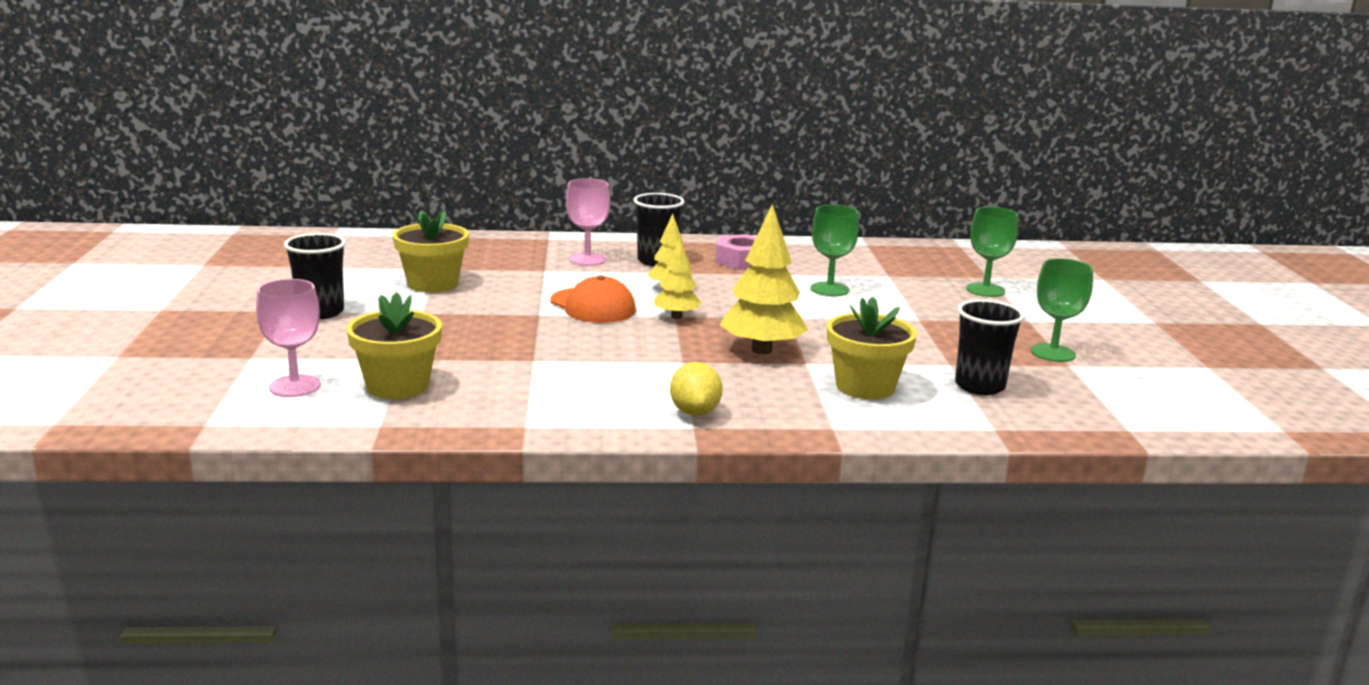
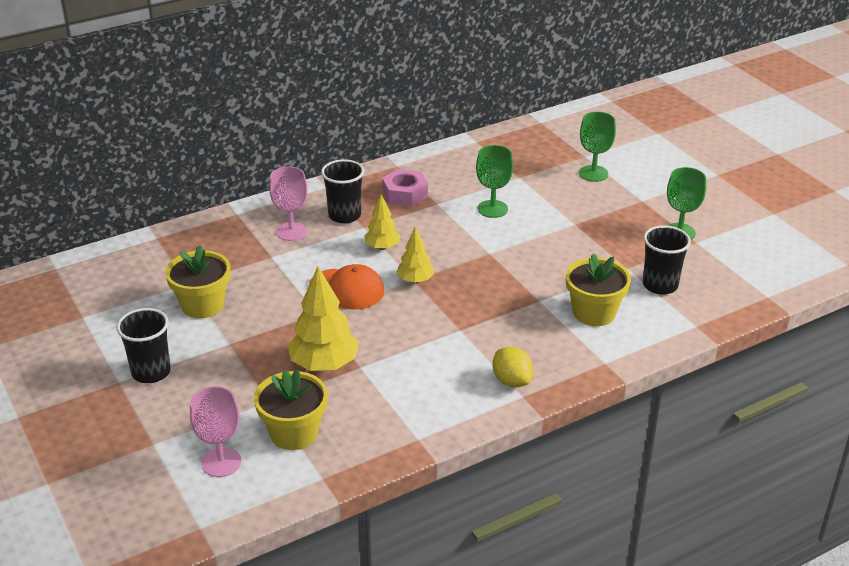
camera: 25 degrees left, 15 degrees up
yellow tree [720,203,808,354] -> yellow tree moved to [288,266,359,371]

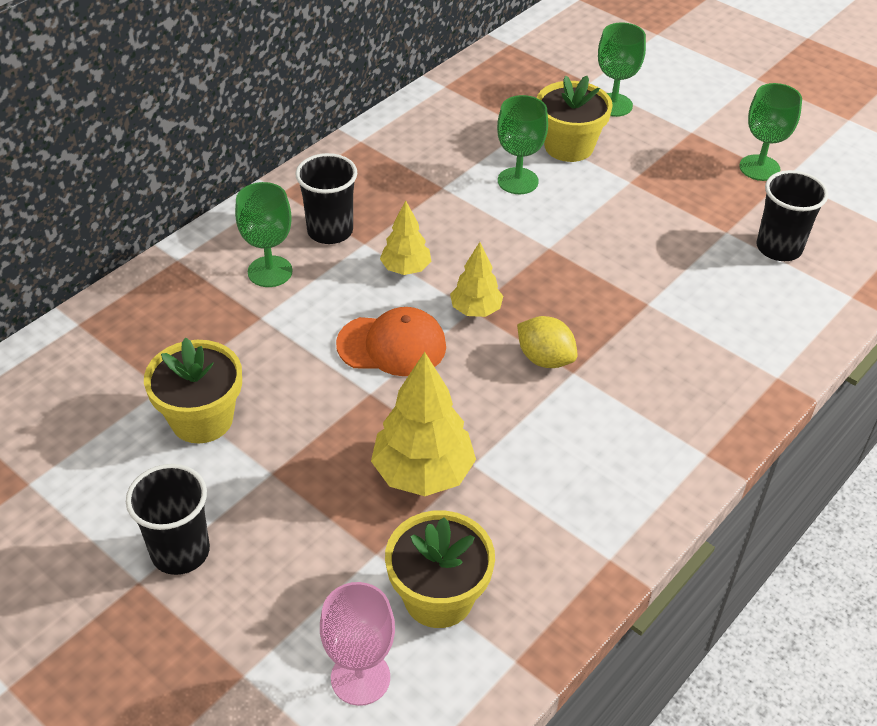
camera: 20 degrees left, 10 degrees up
pink goblet [269,166,308,241] -> green goblet [235,182,293,287]
pink nut [382,169,428,207] -> none
yellow lemon [493,347,533,387] -> yellow lemon moved to [517,316,578,368]
yellow flower pot [566,253,631,326] -> yellow flower pot moved to [537,76,613,162]

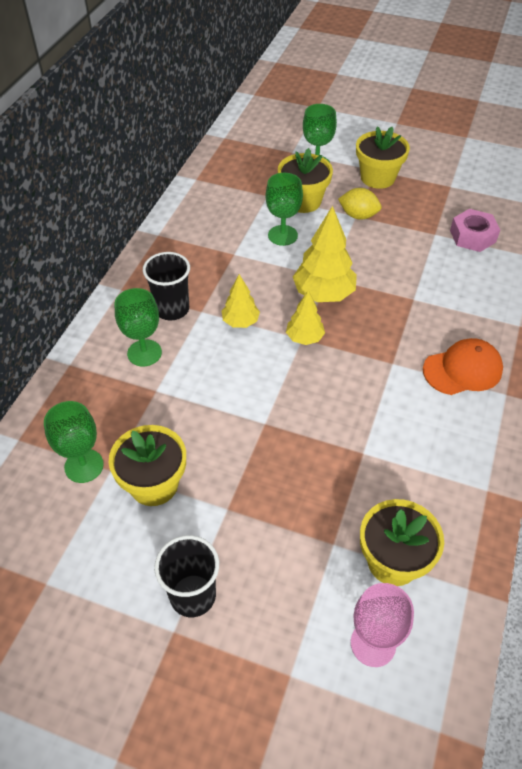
camera: 20 degrees left, 5 degrees up
orange cap [336,307,446,376] -> orange cap moved to [423,338,503,395]
yellow tree [371,352,476,496] -> yellow tree moved to [293,206,357,302]
yellow lemon [517,316,578,368] -> yellow lemon moved to [338,188,381,220]
green goblet [739,83,802,181] -> green goblet moved to [44,401,104,483]
black cup [756,170,828,261] -> pink nut [450,209,500,252]
none -> yellow flower pot [356,126,410,189]

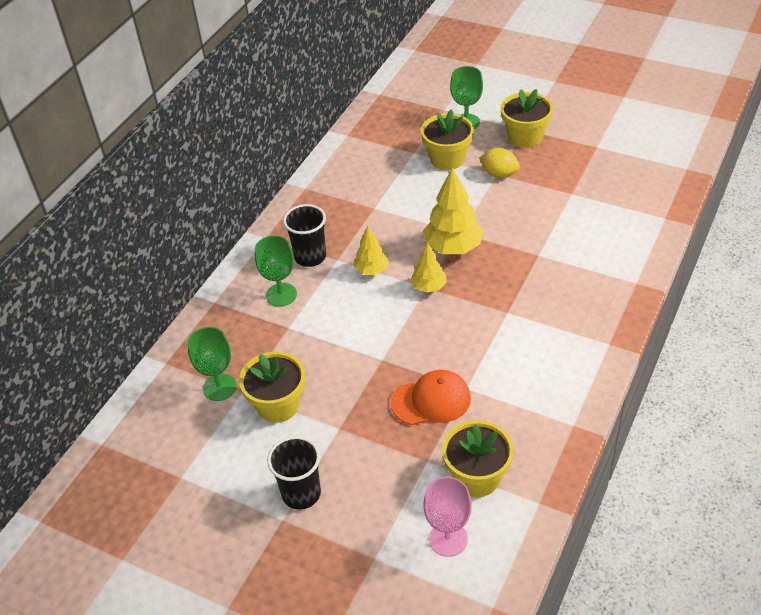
camera: 10 degrees right, 5 degrees down
green goblet [266,173,303,246] -> none
orange cap [423,338,503,395] -> orange cap moved to [391,370,471,425]
pink nut [450,209,500,252] -> none

